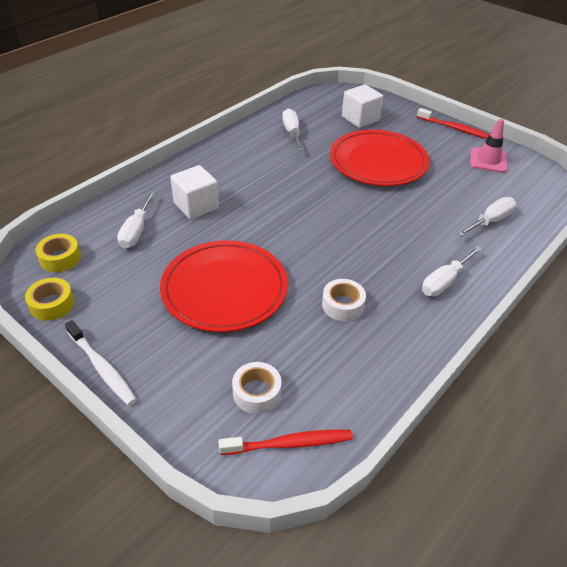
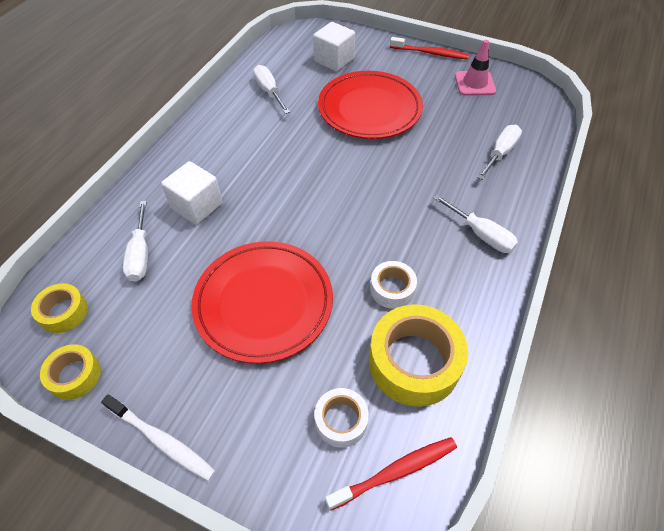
camera: 15 degrees left, 10 degrees up
white screwdriver [422,246,482,297] -> white screwdriver turned 75 degrees counterclockwise [433,195,518,253]
none -> yellow tape [369,304,468,407]

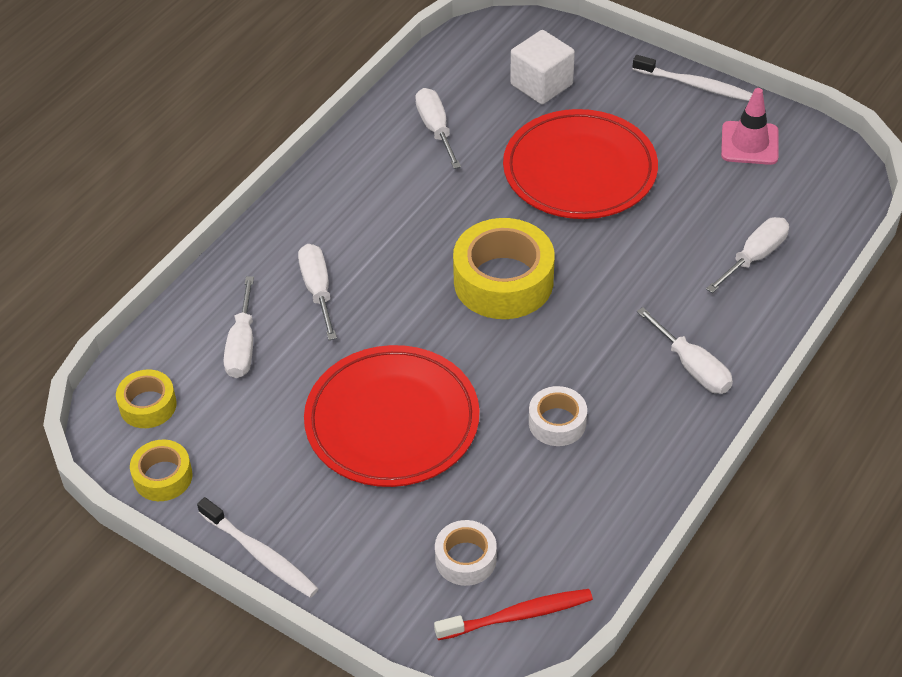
camera: 10 degrees right, 5 degrees down
white cube [161,161,223,225] -> white screwdriver [298,244,337,340]
yellow tape [369,304,468,407] -> yellow tape moved to [453,218,555,319]
red toothbrush [390,37,469,59] -> white toothbrush [633,55,753,101]

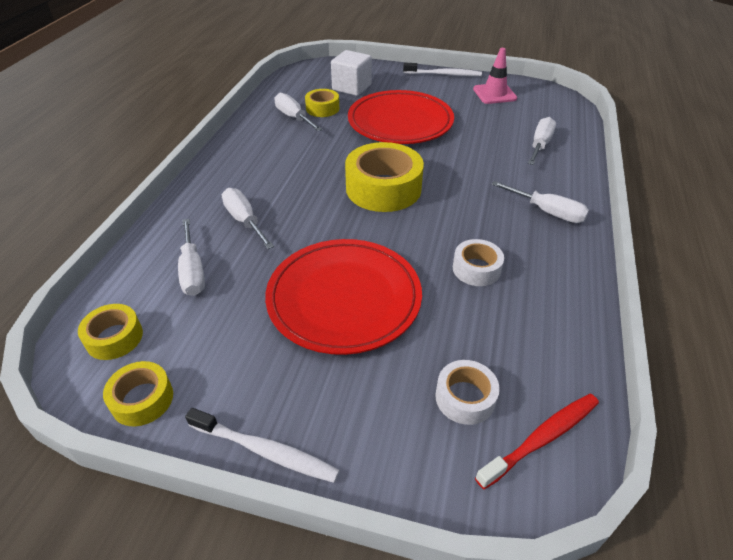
camera: 20 degrees left, 5 degrees down
none -> yellow tape [305,89,339,117]

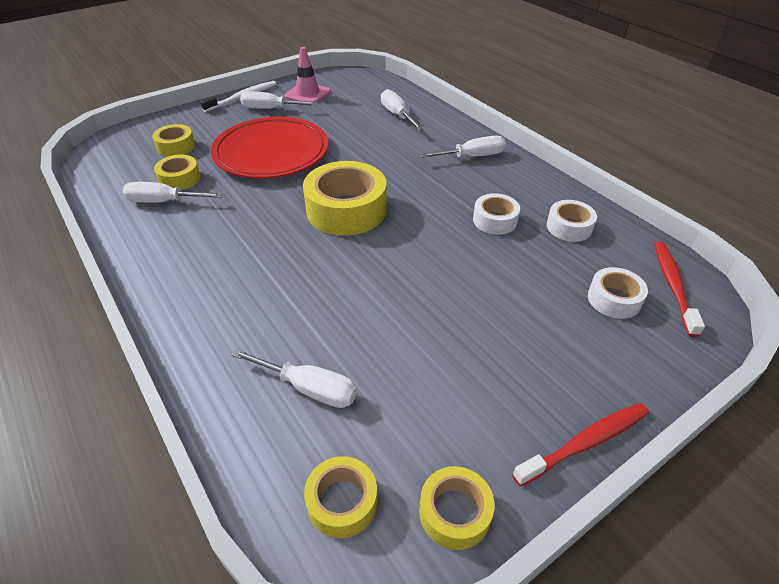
camera: 50 degrees left, 0 degrees up
white toothbrush [185,408,340,483] -> red toothbrush [512,403,649,486]
white screwdriver [222,188,274,249] -> white screwdriver moved to [240,91,318,109]
red plate [265,239,422,355] -> none
white cube [331,50,372,96] -> yellow tape [152,124,195,157]
none -> white tape [547,200,597,242]

